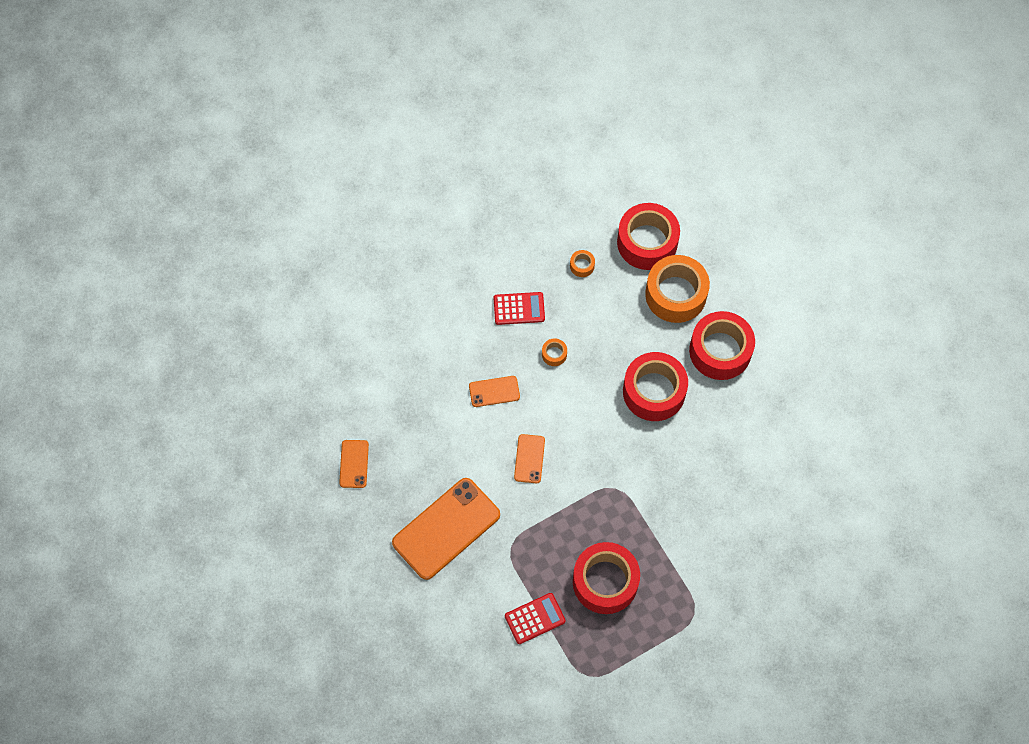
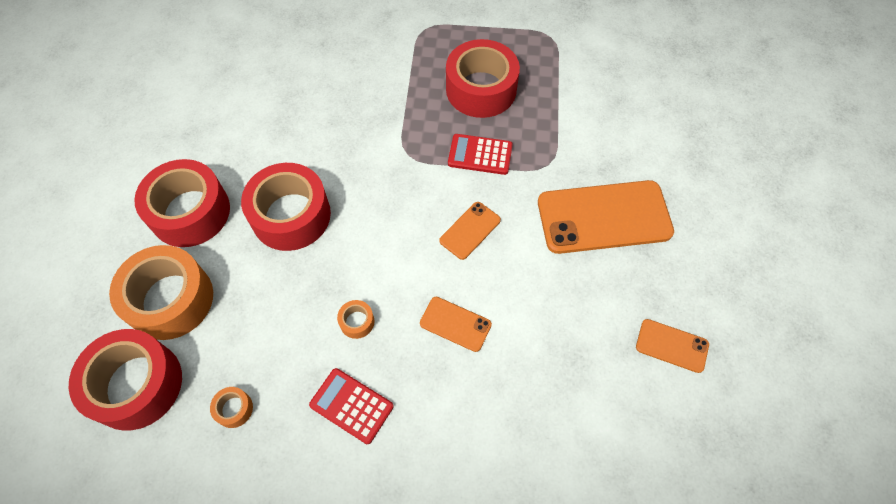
camera: 145 degrees left, 5 degrees down
orange phone [339,440,369,488] -> orange phone turned 75 degrees clockwise [636,319,709,373]
red calculator [505,593,566,644] -> red calculator moved to [448,134,513,175]

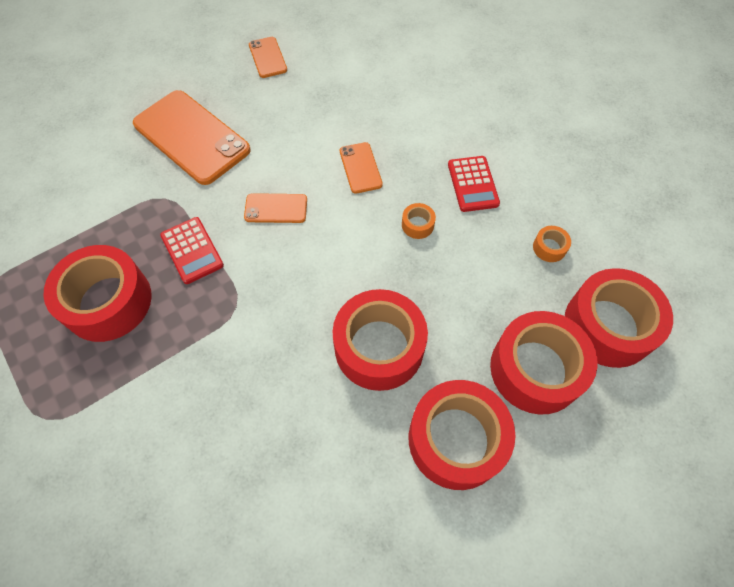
camera: 130 degrees left, 0 degrees up
orange tape [109,245,213,340] -> red tape [490,311,597,414]

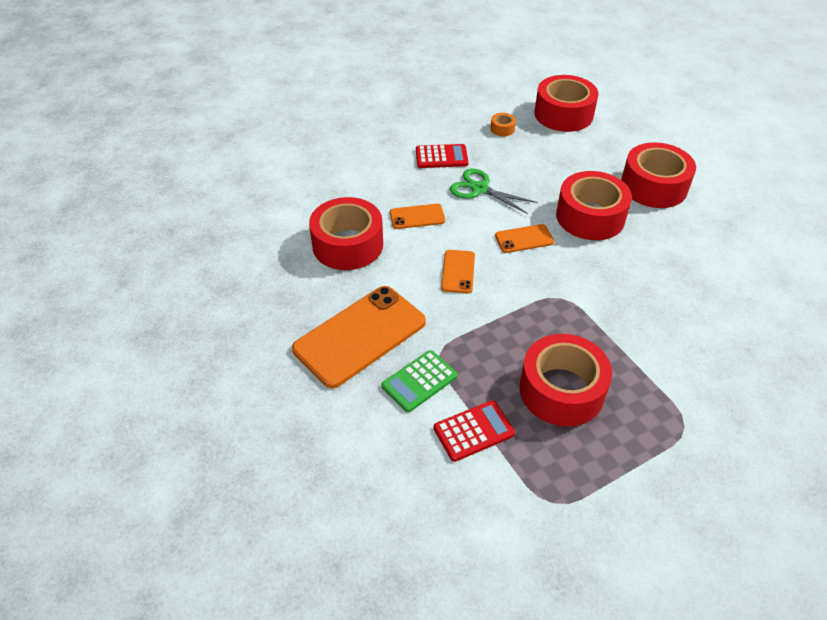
camera: 85 degrees left, 15 degrees down
red calculator [160,217,224,284] -> red calculator moved to [434,400,515,462]
orange phone [249,37,287,78] -> orange phone moved to [495,224,554,253]
orange tape [402,203,436,239] -> green scissors [450,168,537,214]
red tape [490,311,597,414] -> red tape moved to [309,197,383,270]
none -> green calculator [382,350,457,412]

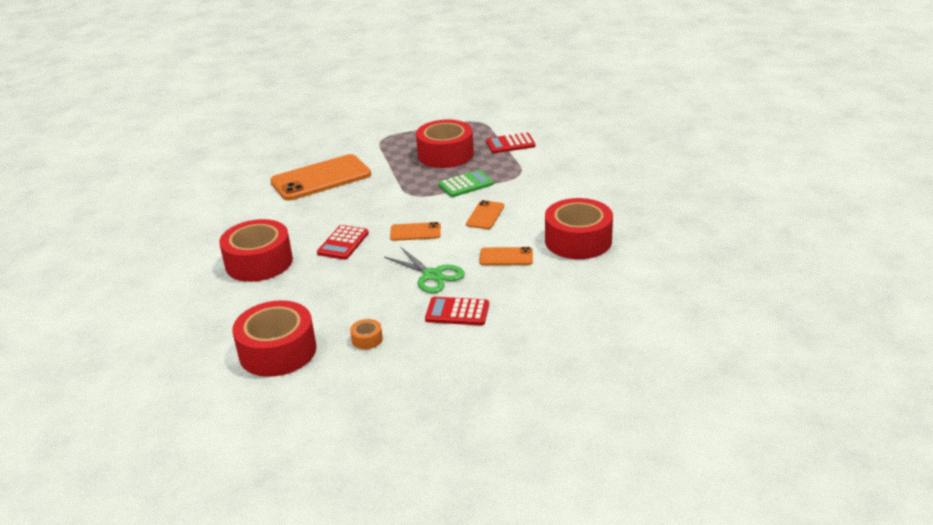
camera: 165 degrees left, 15 degrees down
orange phone [292,286,426,388] -> orange phone moved to [270,154,371,200]
green calculator [382,350,457,412] -> green calculator moved to [439,170,493,197]
red tape [556,171,632,240] -> red calculator [317,225,369,260]

